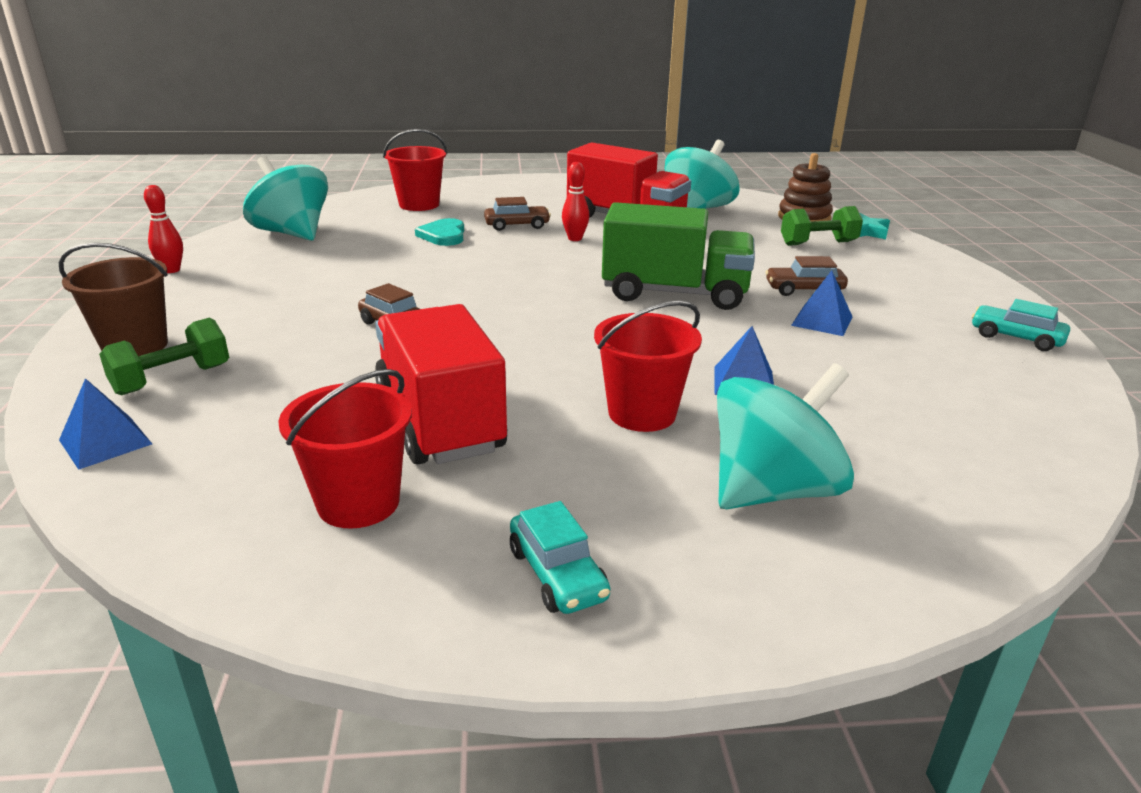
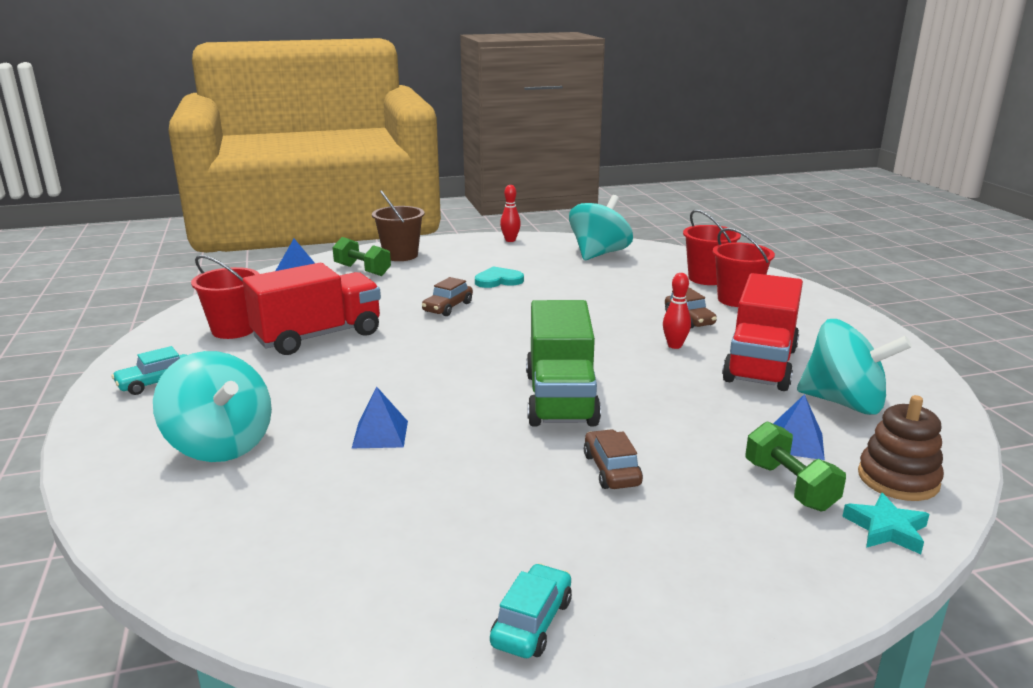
camera: 80 degrees right, 5 degrees down
turquoise heart [415,218,464,246] -> turquoise heart moved to [475,266,524,288]
red bucket [594,301,702,432] -> red bucket moved to [713,228,775,307]
blue pyramid [791,270,852,336] -> blue pyramid moved to [773,394,825,460]

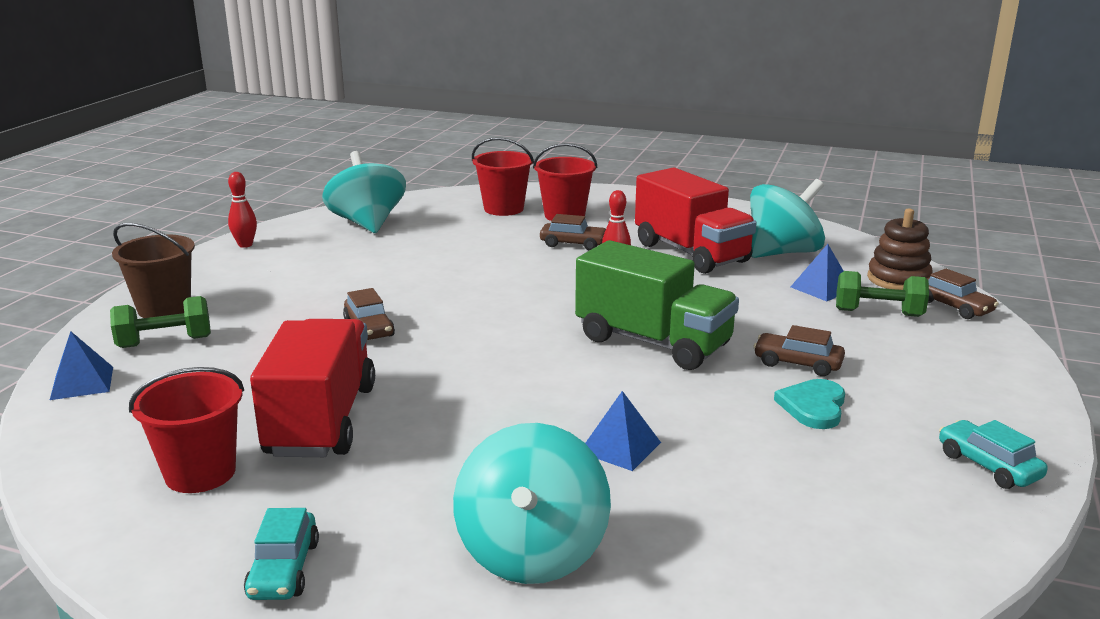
camera: 55 degrees left, 0 degrees up
turquoise spinning top [153,351,272,462] -> turquoise spinning top turned 105 degrees clockwise [453,423,611,584]
turquoise heart [475,266,524,288] -> turquoise heart moved to [774,379,845,429]
turquoise star [842,493,929,554] -> brown car [926,269,999,319]

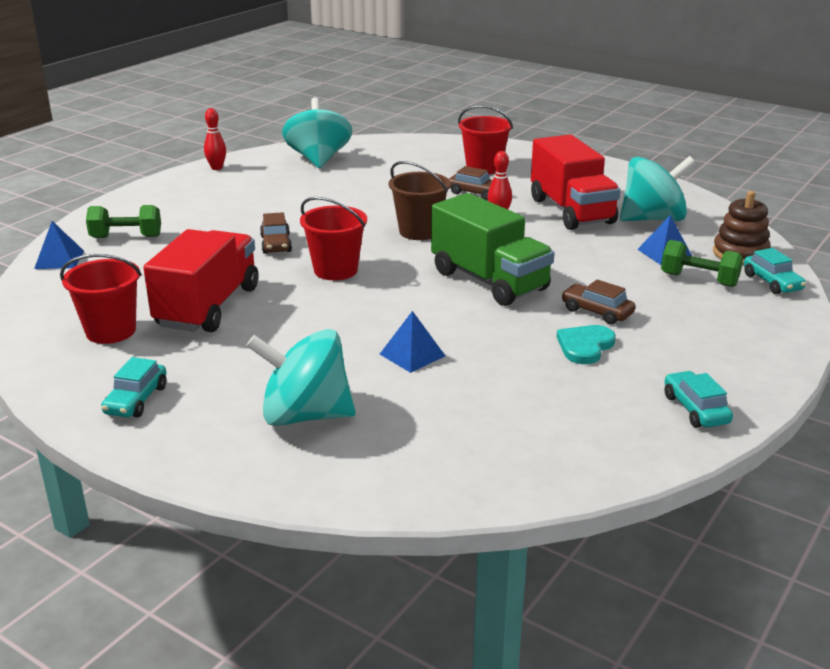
camera: 15 degrees right, 5 degrees up
brown bucket [112,223,195,318] -> brown bucket moved to [389,161,451,240]
turquoise spinning top [453,423,611,584] -> turquoise spinning top turned 75 degrees clockwise [246,329,356,426]
red bucket [472,137,534,216] -> red bucket moved to [300,197,367,280]
brown car [926,269,999,319] -> turquoise car [744,248,806,294]

